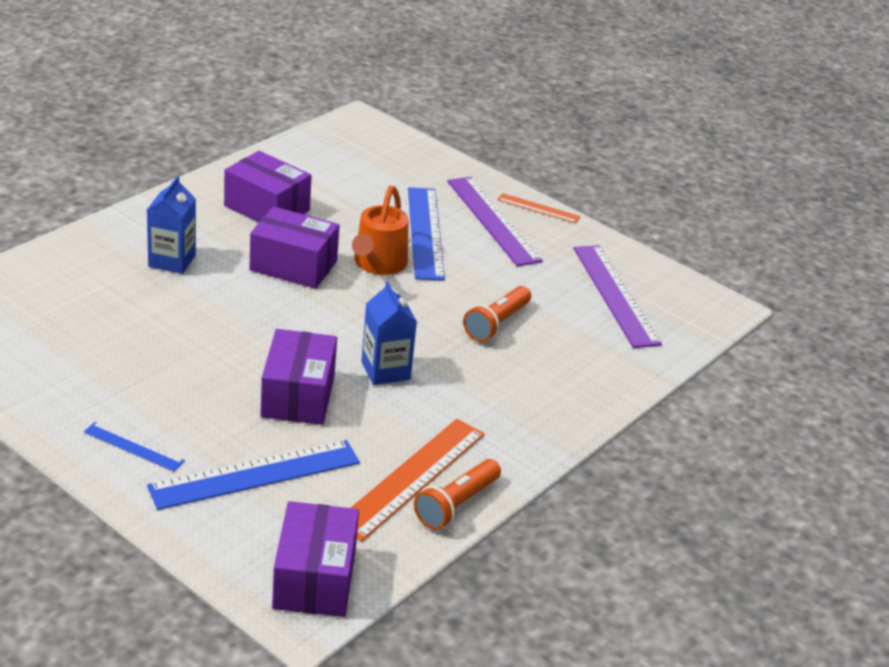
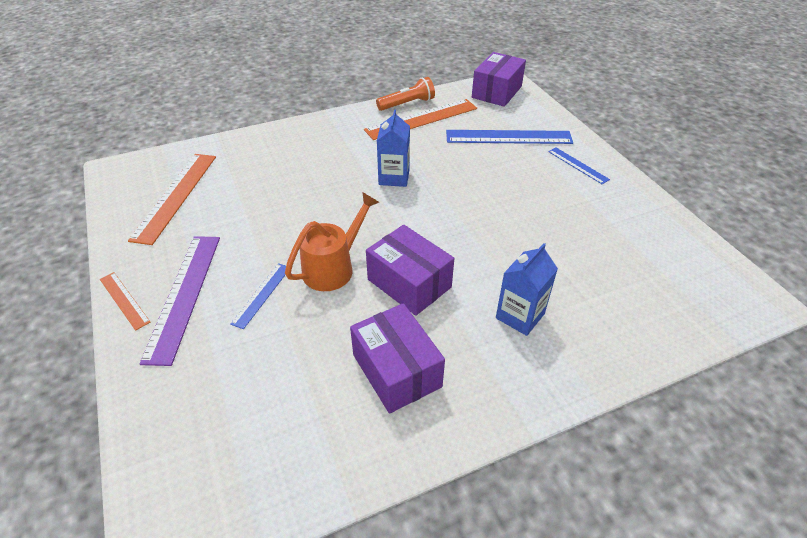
camera: 150 degrees left, 10 degrees up
purple box [260,329,337,425] -> none
blue ruler [408,187,445,281] -> blue ruler [230,263,286,329], size x0.52
orange flashlight [463,286,531,342] -> none
purple ruler [573,245,662,348] -> orange ruler [128,154,216,245]

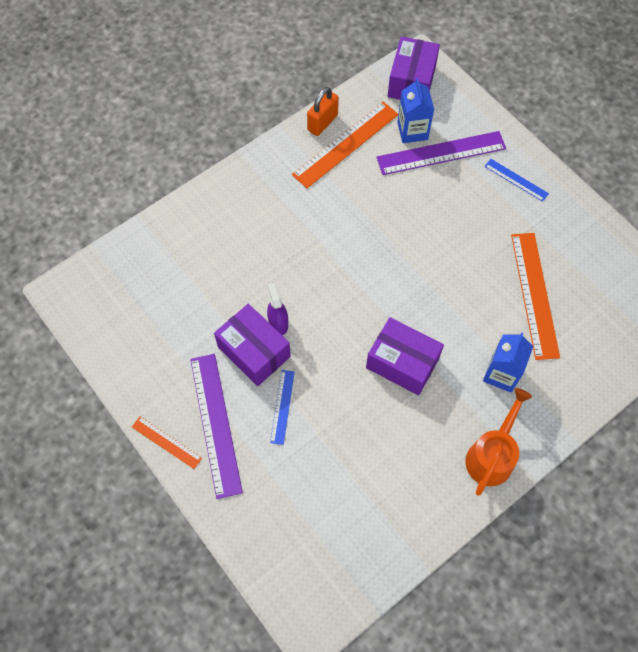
camera: 15 degrees left, 20 degrees up
orange ruler [128,154,216,245] -> orange ruler moved to [511,233,560,360]
orange watering can [285,192,379,291] -> orange watering can moved to [465,388,532,496]
purple box [350,303,445,414] -> purple box moved to [214,304,291,386]
orange flashlight [376,77,435,111] -> orange padlock [307,87,339,136]
blue carton [377,109,410,187] -> blue carton moved to [397,78,434,143]
blue ruler [446,130,573,144] -> purple ruler [376,131,506,175]
none -> purple spray bottle [267,283,288,335]

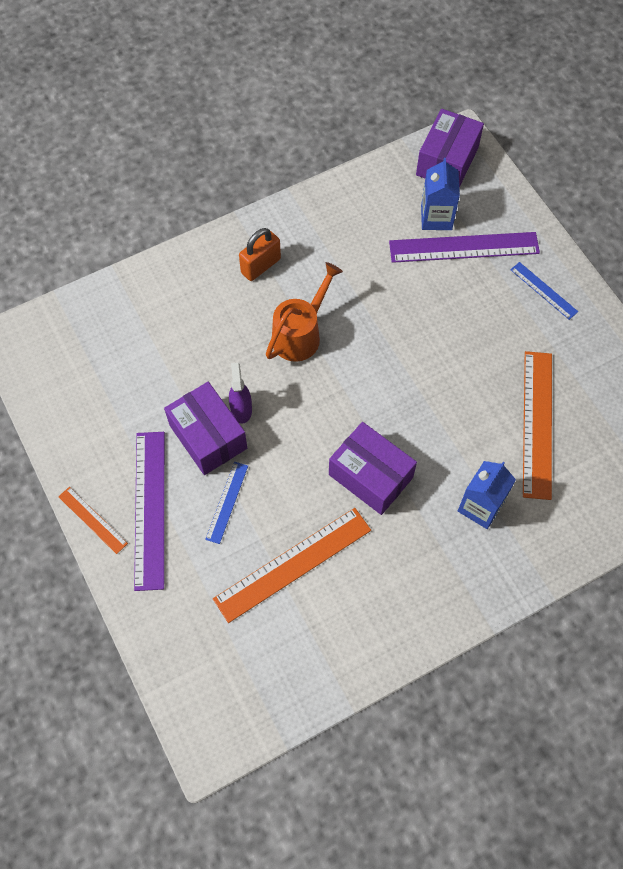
camera: 10 degrees right, 0 degrees up
orange ruler [292,102,398,188] -> orange ruler moved to [213,508,371,623]
orange padlock [307,87,339,136] -> orange padlock moved to [239,228,281,281]
orange watering can [465,388,532,496] -> orange watering can moved to [266,262,343,362]

